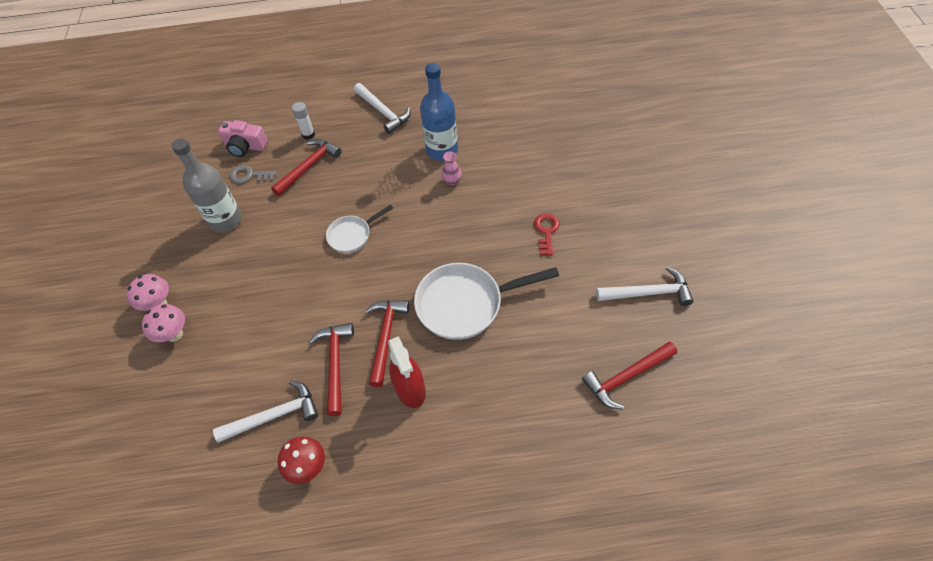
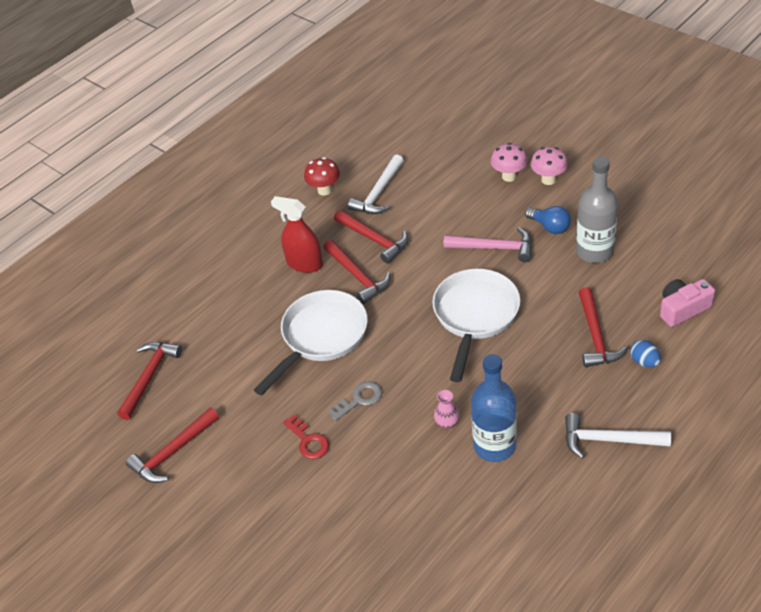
camera: 140 degrees right, 10 degrees down
grey key [230,165,277,183] -> grey key moved to [328,381,382,421]
white glue stick [292,102,315,140] -> blue egg [630,340,661,368]
white pan [326,205,393,253] -> white pan [432,269,520,382], size x1.82
white hammer [596,267,693,306] -> red hammer [126,407,219,483]
none -> pink hammer [443,228,532,262]
none -> blue light bulb [525,206,571,234]

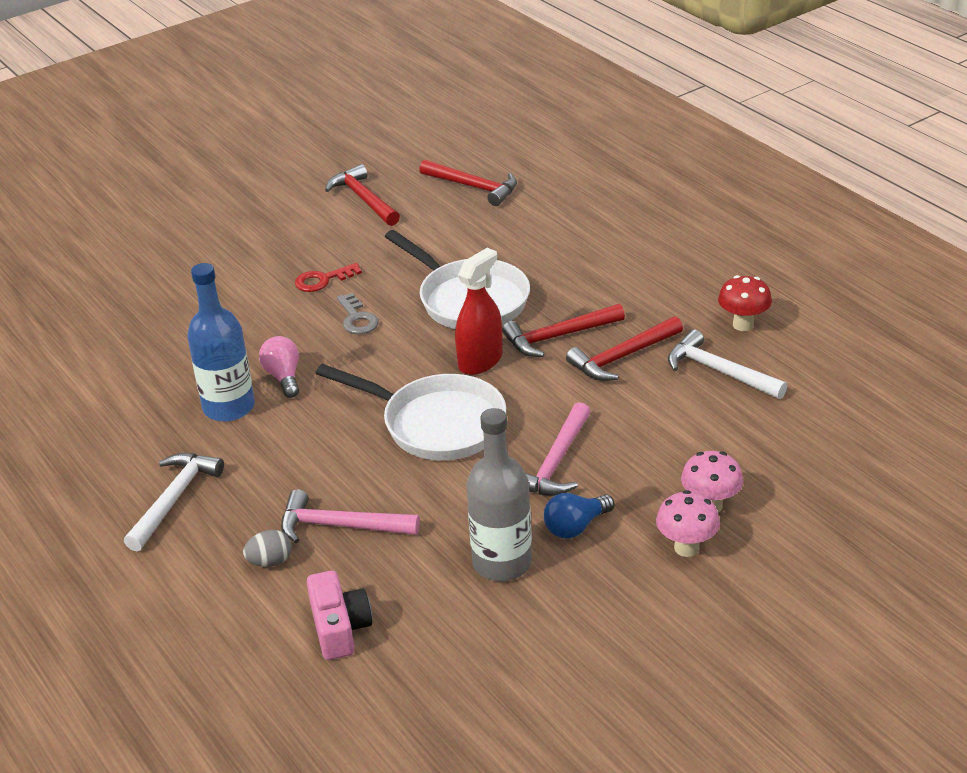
camera: 100 degrees right, 10 degrees down
red spray bottle [271,196,323,273] -> red spray bottle moved to [455,248,503,375]
pink vase [434,390,460,429] -> pink light bulb [259,336,299,398]
red hammer [579,287,628,367] -> pink hammer [281,489,420,543]
blue egg [630,340,661,368] -> grey egg [243,530,292,567]

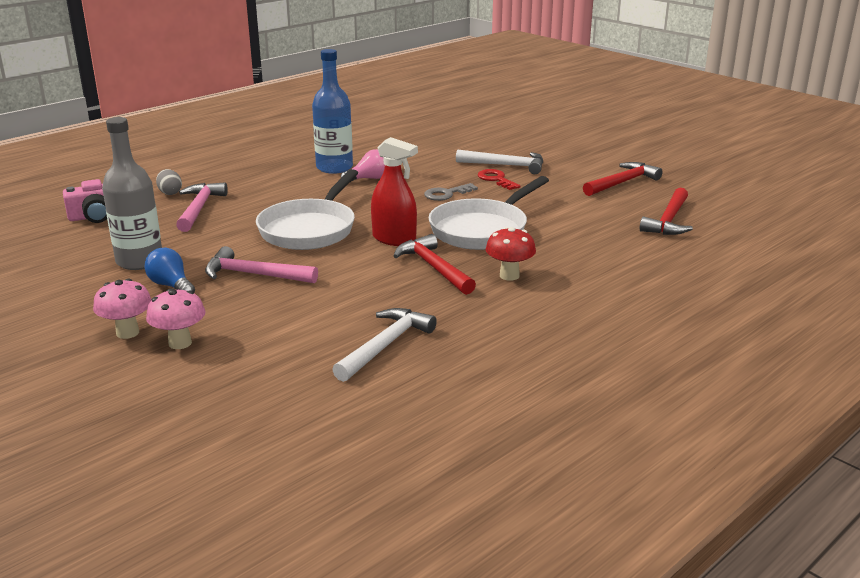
camera: 80 degrees right, 10 degrees down
white hammer [124,453,224,551] -> white hammer moved to [456,149,543,174]
red hammer [566,316,683,381] -> none
red mushroom [718,275,772,331] -> red mushroom moved to [486,227,536,281]

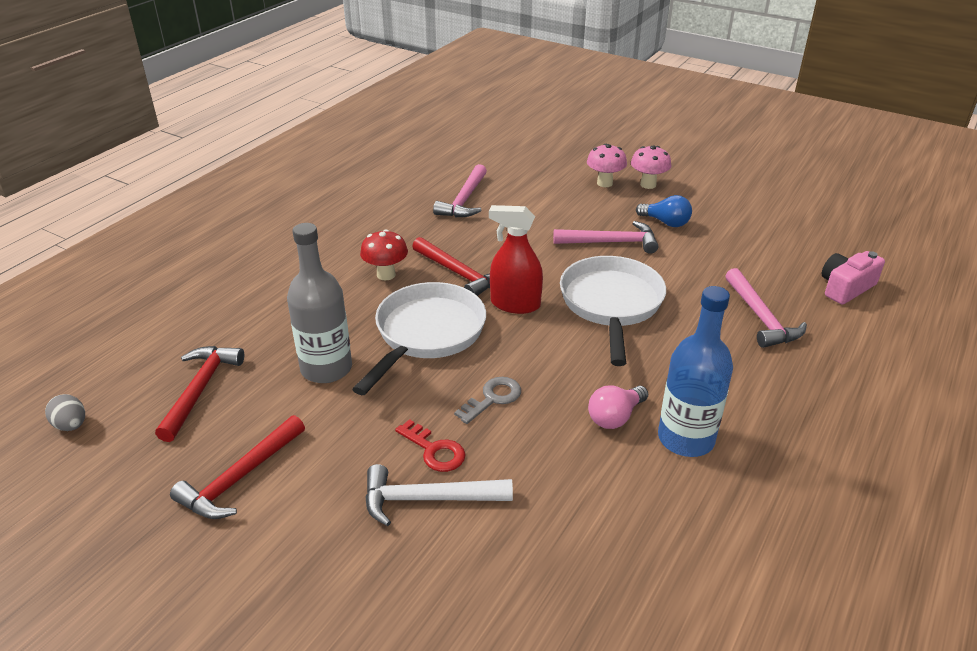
camera: 165 degrees right, 10 degrees up
grey bottle [102,117,162,270] -> grey bottle moved to [287,223,352,383]
grey egg [156,169,182,195] -> grey egg moved to [45,394,85,431]
white hammer [332,308,437,382] -> pink hammer [433,164,487,217]

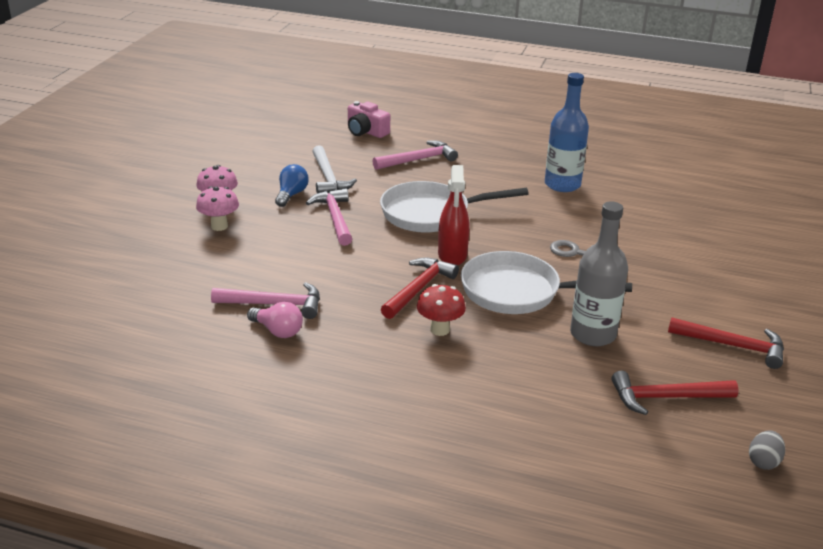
camera: 105 degrees left, 5 degrees down
white hammer [365,464,513,526] -> white hammer moved to [312,145,357,193]
red key [395,419,465,472] -> none
pink light bulb [588,385,648,429] -> pink light bulb moved to [247,302,303,338]

